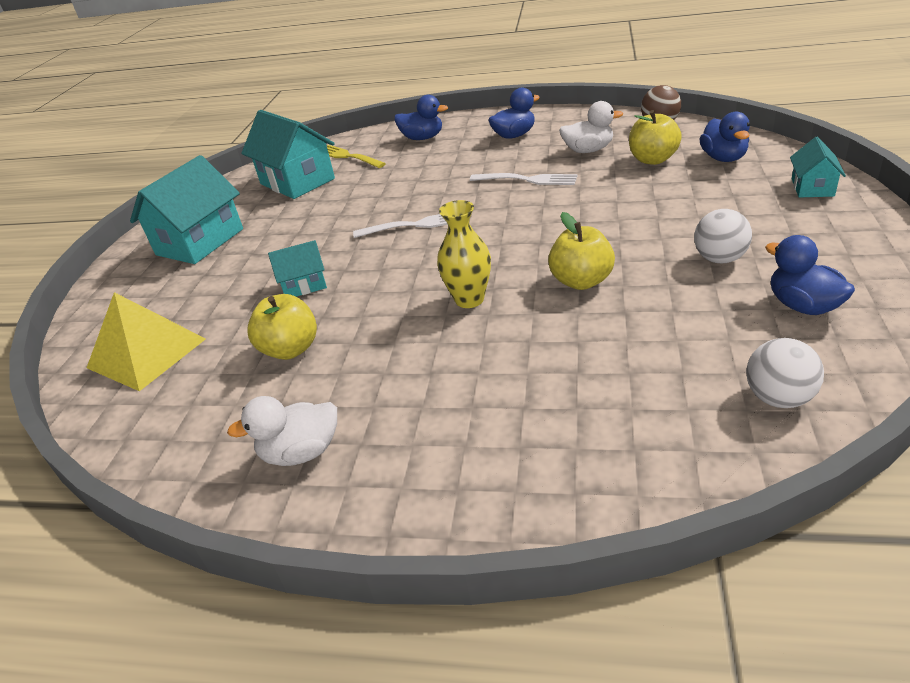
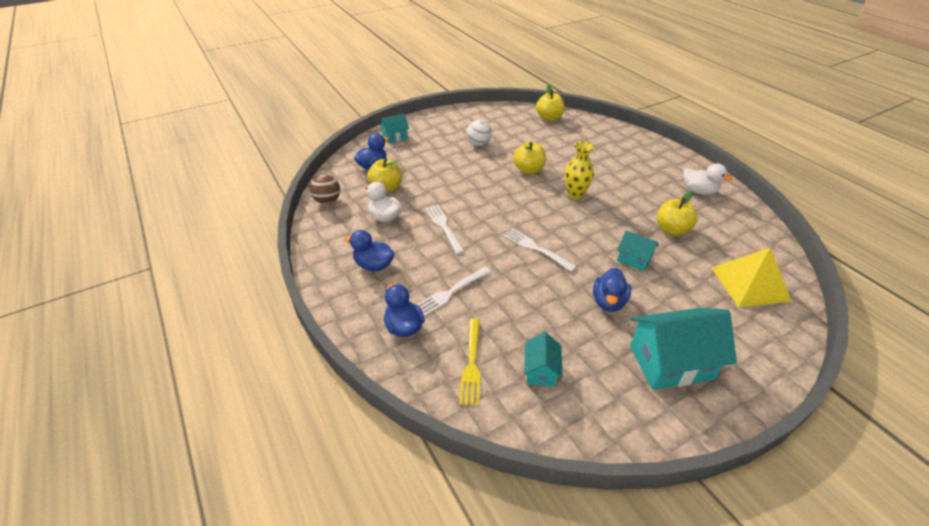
camera: 135 degrees left, 5 degrees up
turquoise house [241,110,335,199] -> turquoise house [524,332,562,387], size x0.52
white ball [746,338,824,408] -> yellow apple [536,85,565,121]
blue duck [765,235,855,315] -> blue duck moved to [593,268,631,312]
none -> white fork [417,267,491,316]

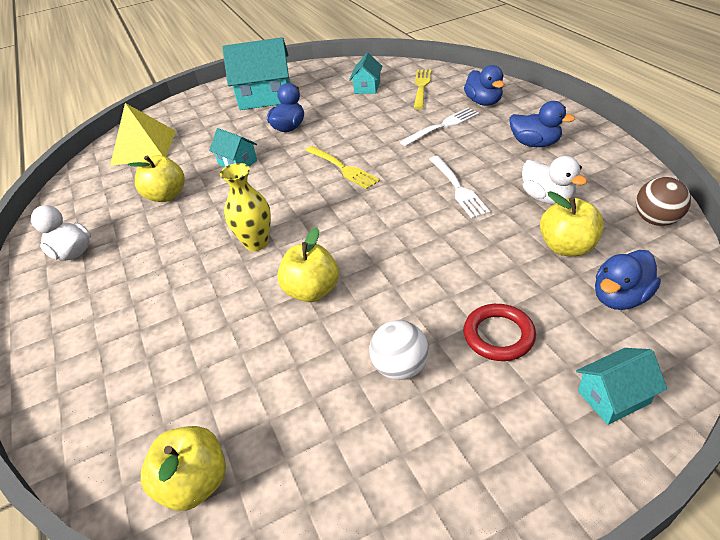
camera: 170 degrees left, 0 degrees up
white fork [503,228,576,272] -> yellow fork [305,146,380,190]
none -> red ring [464,304,536,361]

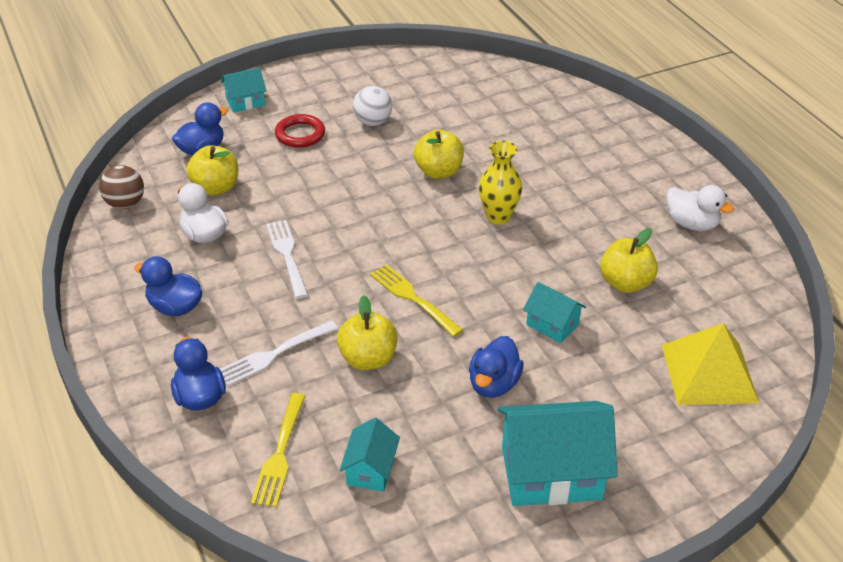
camera: 175 degrees right, 0 degrees up
yellow apple [141,426,226,511] -> yellow apple moved to [337,295,398,370]

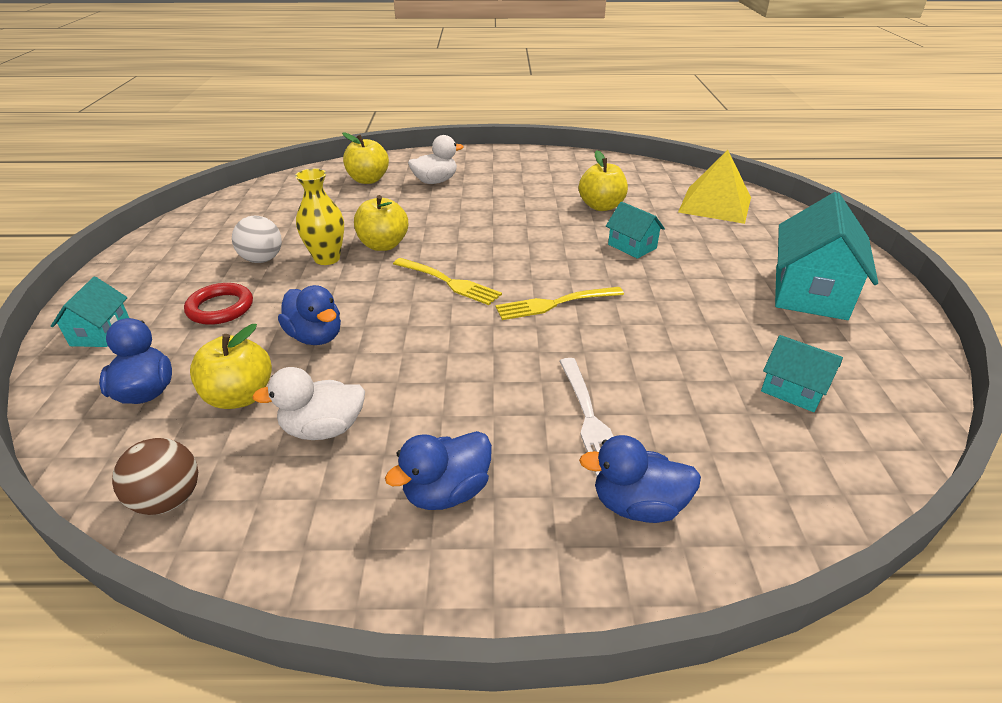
camera: 65 degrees left, 5 degrees down
yellow fork [251,393,305,507] -> yellow fork moved to [393,258,502,305]
white fork [266,220,308,299] -> none
yellow apple [337,295,398,370] -> yellow apple moved to [342,132,389,184]
blue duck [469,336,524,398] -> blue duck moved to [278,285,341,345]
yellow vase [479,141,523,224] -> yellow vase moved to [295,168,344,265]
turquoise house [523,282,586,343] -> turquoise house turned 75 degrees clockwise [606,202,665,259]
white duck [667,185,734,231] -> white duck moved to [408,135,463,184]

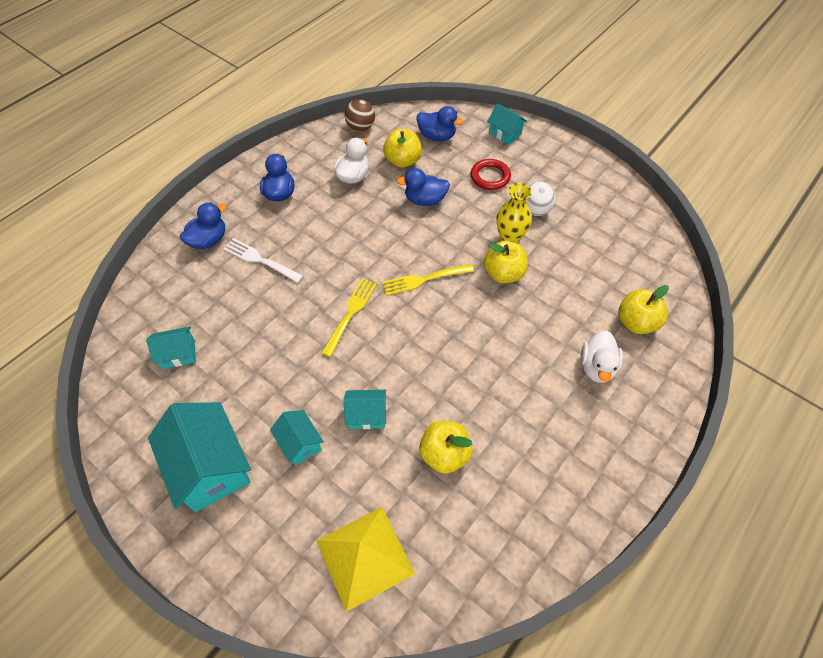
camera: 130 degrees right, 20 degrees up
none -> turquoise house [270,410,324,465]

